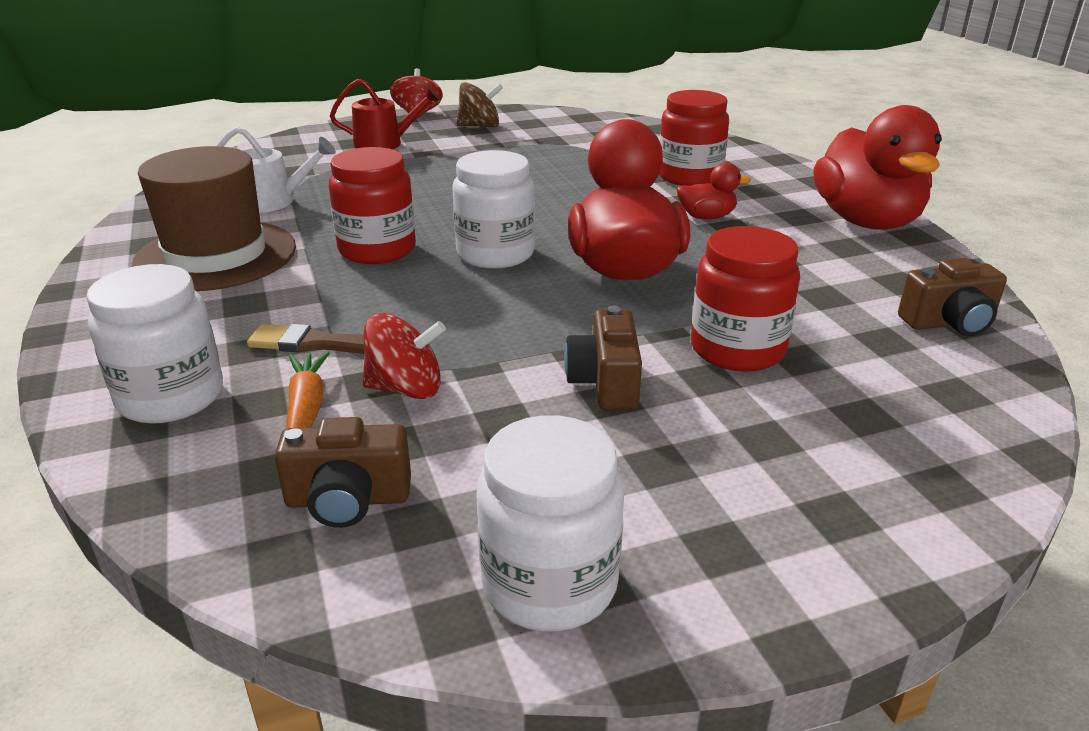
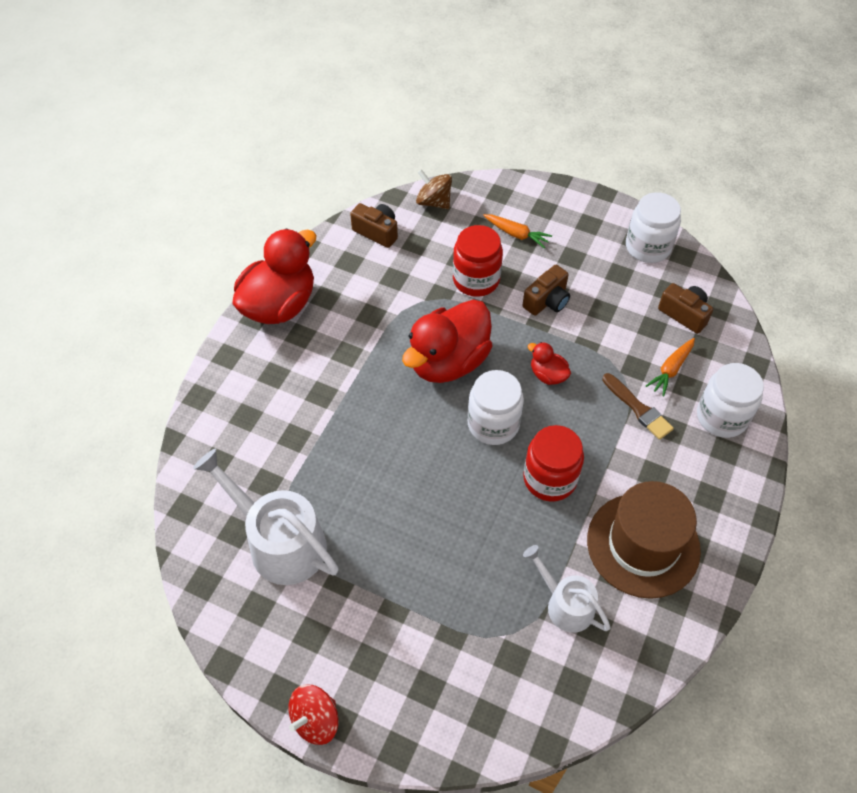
camera: 135 degrees left, 25 degrees up
red watering can [330,79,441,150] -> none
red spinning top [363,313,446,399] -> none
brown spinning top [457,82,503,128] -> brown spinning top moved to [416,170,452,209]
red jar [659,90,729,186] -> none
red duck [677,162,751,219] -> red duck moved to [528,342,571,385]
none -> white watering can [193,449,339,585]
none -> orange carrot [483,214,552,248]

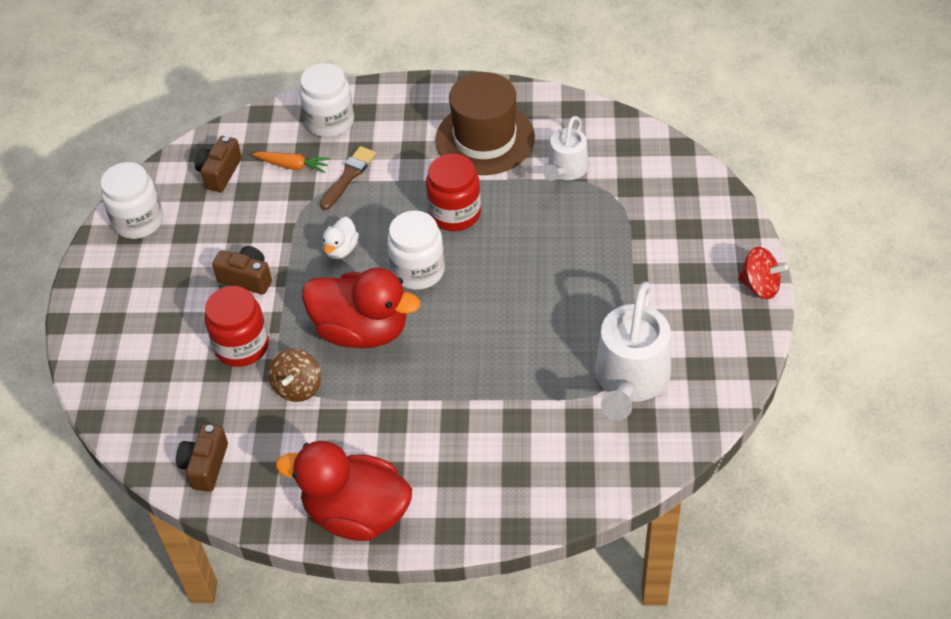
camera: 110 degrees left, 5 degrees down
brown spinning top [416,170,452,209] -> brown spinning top moved to [268,348,321,402]
orange carrot [483,214,552,248] -> none
red duck [528,342,571,385] -> white duck [322,217,359,259]

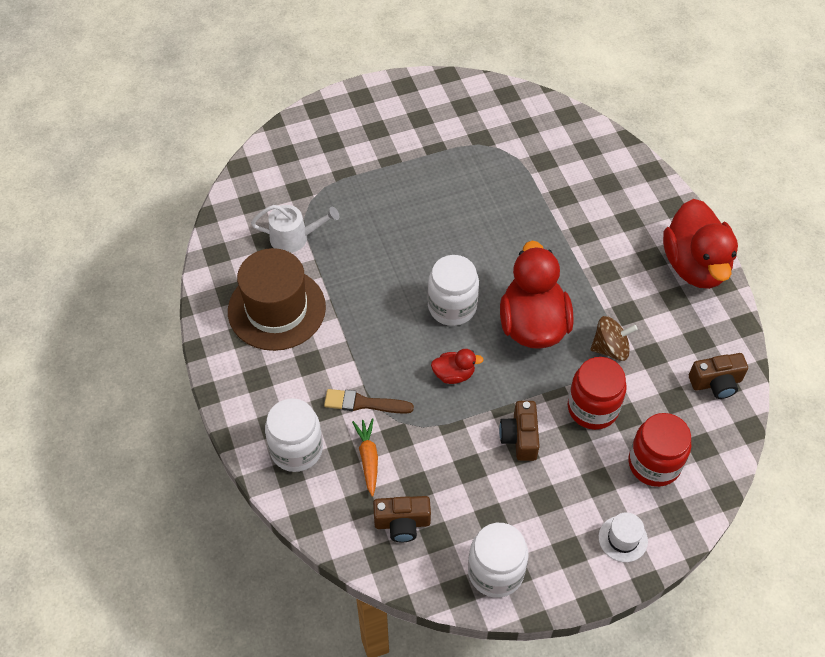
camera: 115 degrees left, 5 degrees up
white duck [322,217,359,259] -> red duck [431,349,484,384]
red jar [426,154,481,231] -> red jar moved to [629,413,691,487]
white watering can [595,282,671,421] -> none
red spinning top [738,247,788,299] -> none
none -> white hat [599,512,648,562]

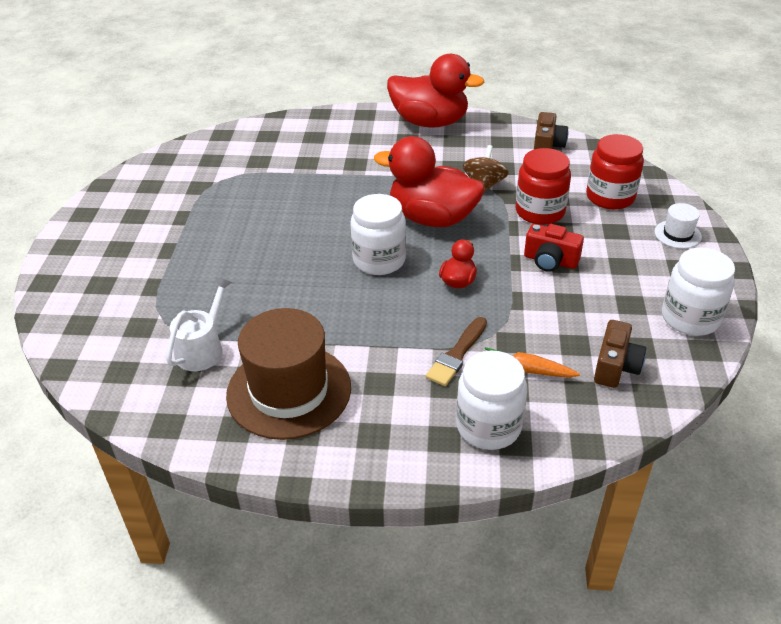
camera: 65 degrees left, 15 degrees down
brown camera [499,401,540,461] -> red camera [524,224,584,272]

